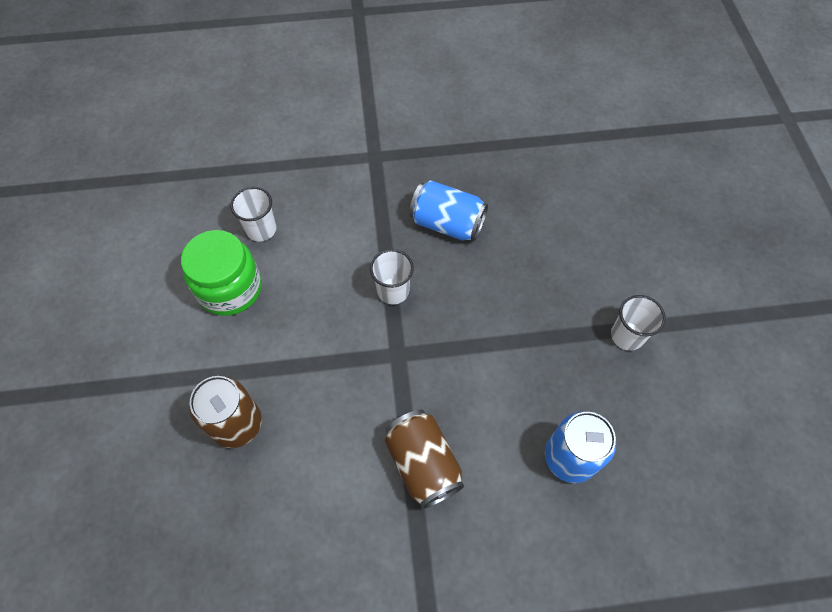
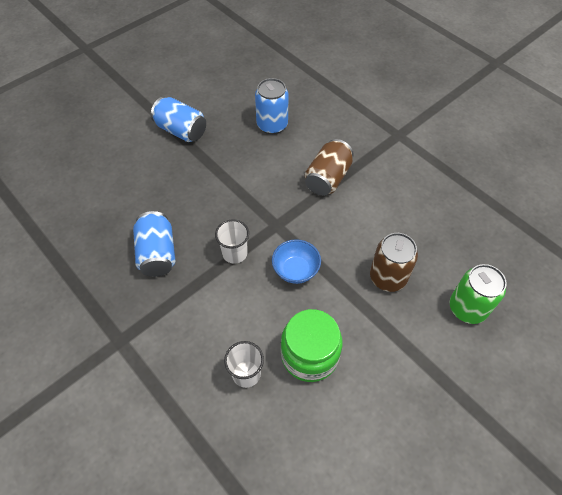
camera: 125 degrees left, 5 degrees down
white cup [611,295,666,351] -> blue can [151,97,206,142]
none -> blue bowl [272,239,321,284]
none -> green can [450,264,507,324]

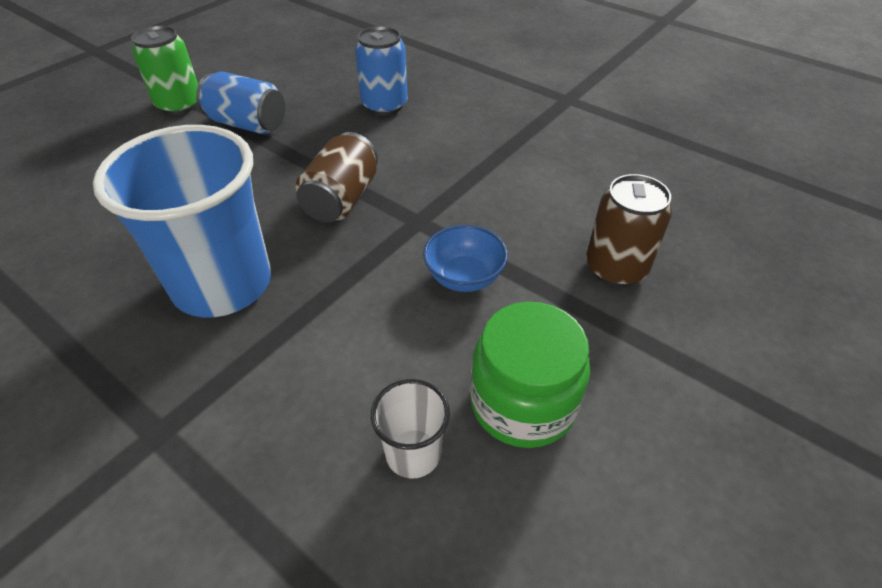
camera: 10 degrees left, 10 degrees down
blue can [133,211,175,277] -> blue cup [93,125,271,318]
white cup [215,219,249,264] -> none
brown can [305,139,354,196] -> brown can moved to [296,132,378,222]
green can [450,264,507,324] -> green can moved to [131,25,198,115]

